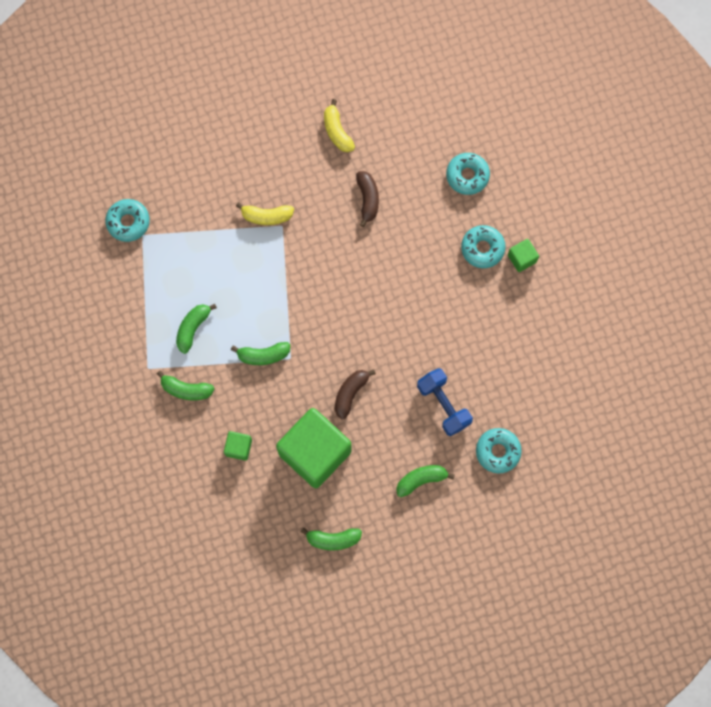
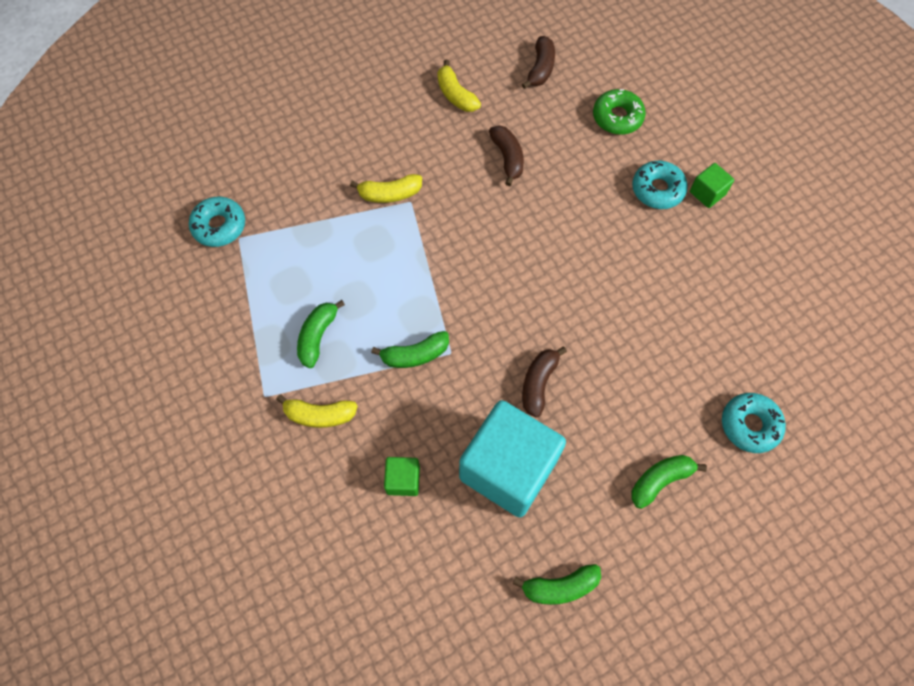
camera: 10 degrees left, 10 degrees down
green banana [157,370,215,400] -> yellow banana [276,394,358,428]
green cube [276,408,351,488] -> turquoise cube [459,400,566,517]
blue dumbbell [417,368,473,436] -> none
turquoise donut [446,153,490,195] -> green donut [593,89,646,135]
none -> brown banana [522,36,555,89]

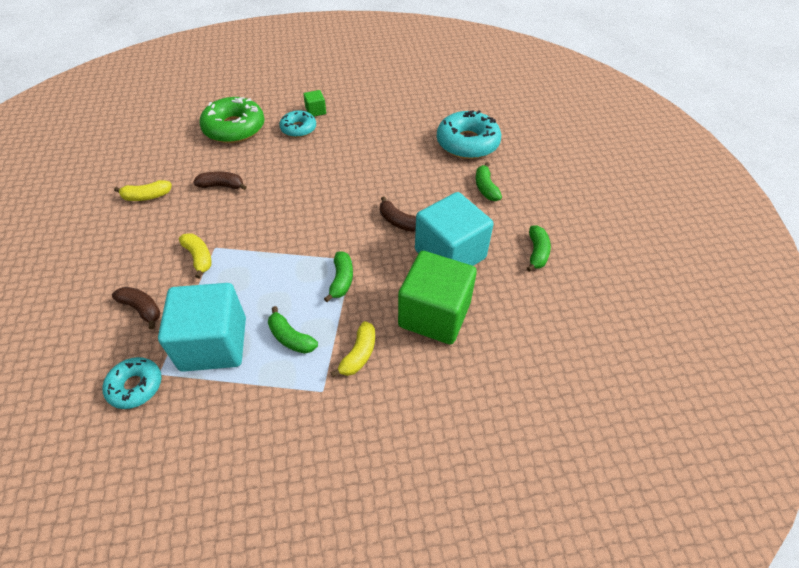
camera: 70 degrees left, 15 degrees down
yellow banana [350,174,422,203] -> yellow banana turned 45 degrees counterclockwise [179,233,212,278]
green cube [384,457,420,496] -> green cube [398,251,477,344], size x2.36
brown banana [522,36,555,89] -> brown banana moved to [112,287,160,329]
green donut [593,89,646,135] -> green donut [199,97,265,143], size x1.71
turquoise donut [722,393,786,453] -> turquoise donut [437,110,501,159], size x1.71
none -> turquoise cube [158,283,246,372]

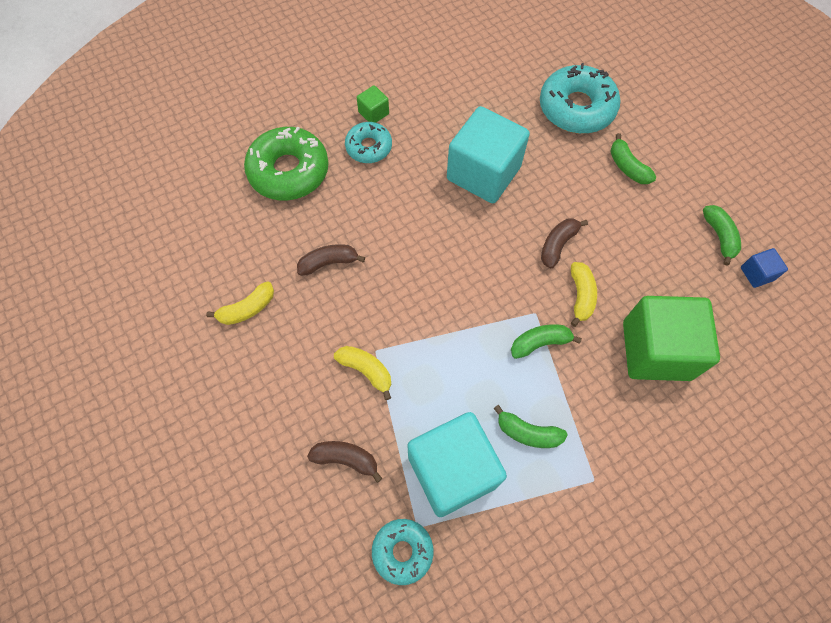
camera: 20 degrees left, 15 degrees up
green banana [324,251,353,302] -> green banana turned 90 degrees counterclockwise [511,324,582,359]
yellow banana [330,321,375,377] -> yellow banana moved to [571,262,597,327]
brown banana [380,196,416,232] -> brown banana turned 105 degrees clockwise [541,218,588,269]
turquoise cube [415,192,494,266] -> turquoise cube moved to [447,106,530,203]
none -> blue cube [741,248,788,288]

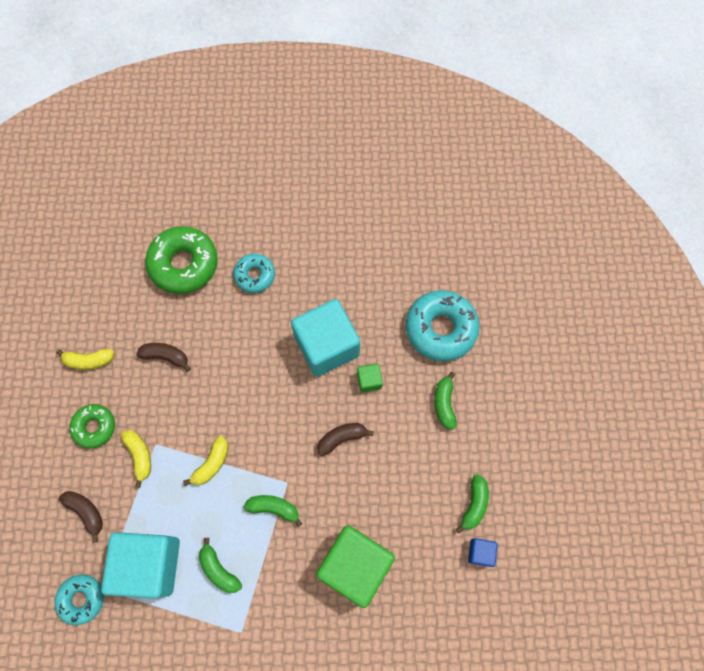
camera: 30 degrees right, 5 degrees up
green cube [357,85,389,123] -> green cube moved to [357,364,383,393]
yellow banana [571,262,597,327] -> yellow banana moved to [183,436,228,486]
none -> green donut [69,404,115,449]

